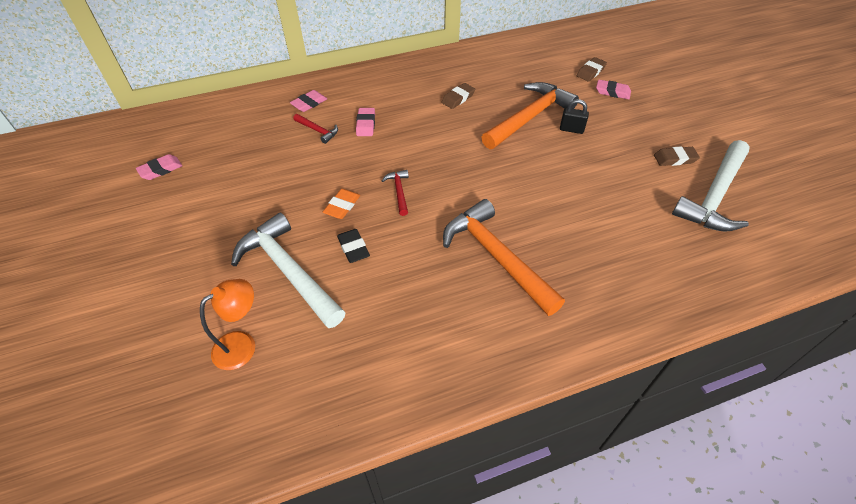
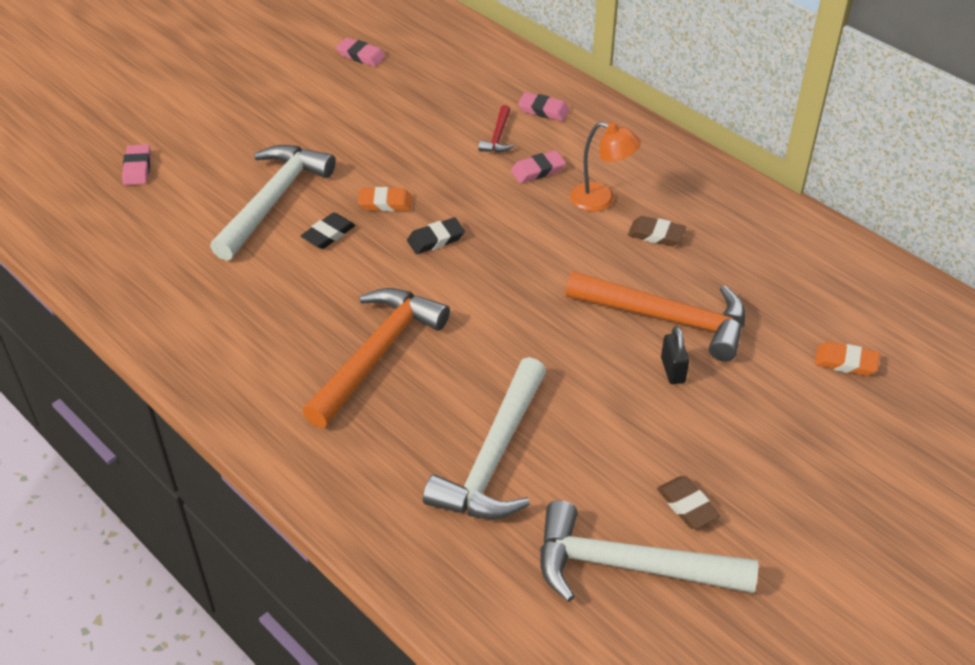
camera: 65 degrees right, 5 degrees down
orange lamp [200,279,255,370] -> orange lamp moved to [570,122,641,212]
red hammer [382,170,409,216] -> black eraser [407,217,465,254]
brown eraser [576,57,607,81] -> orange eraser [815,342,880,376]
pink eraser [596,80,631,99] -> pink eraser moved to [122,144,151,185]
none -> white hammer [423,357,547,519]

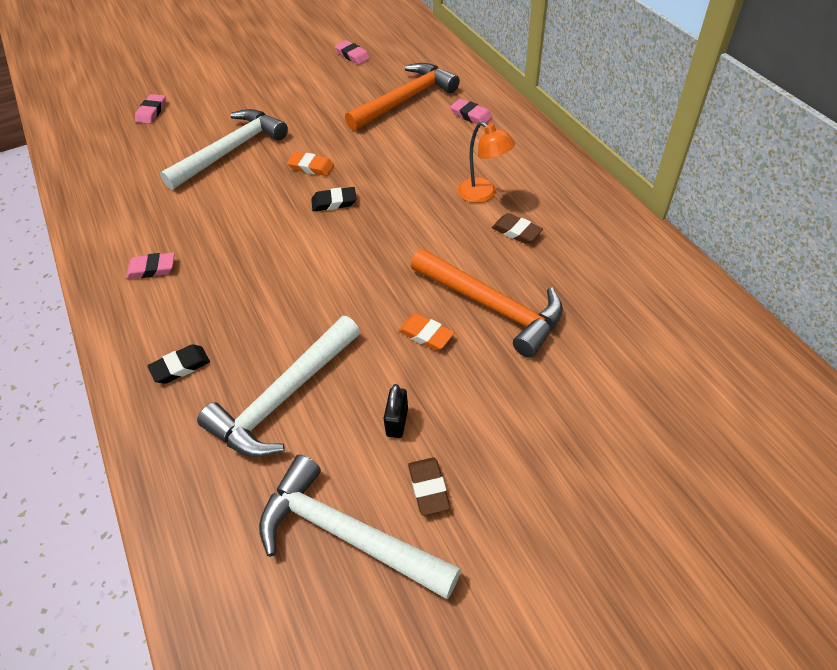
camera: 20 degrees right, 5 degrees up
black eraser [301,213,355,249] -> black eraser moved to [147,344,210,384]
orange hammer [303,288,450,428] -> orange hammer moved to [345,63,460,131]
red hammer [478,105,514,153] -> none
pink eraser [511,150,566,183] -> pink eraser moved to [126,253,175,279]
black padlock [661,326,689,384] -> black padlock moved to [384,384,408,438]
orange eraser [815,342,880,376] -> orange eraser moved to [398,313,455,351]

